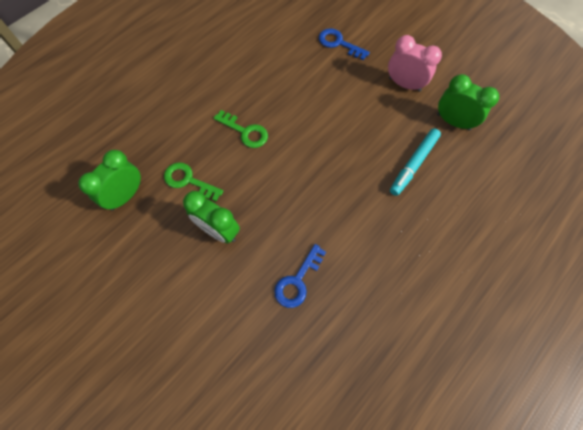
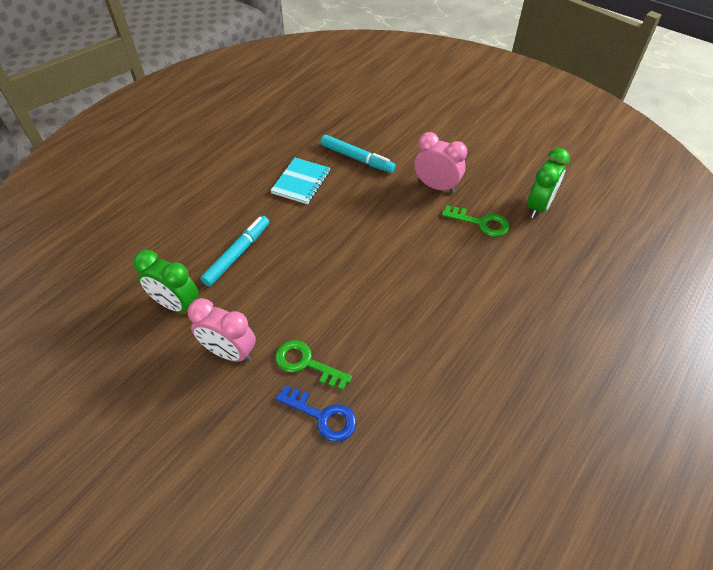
camera: 175 degrees right, 15 degrees down
green clock [183,191,240,243] -> pink clock [414,132,467,193]
green key [214,110,268,148] -> green key moved to [275,340,352,390]
blue key [274,244,326,308] -> turquoise marker [321,135,396,173]
none -> turquoise notebook [270,158,330,204]

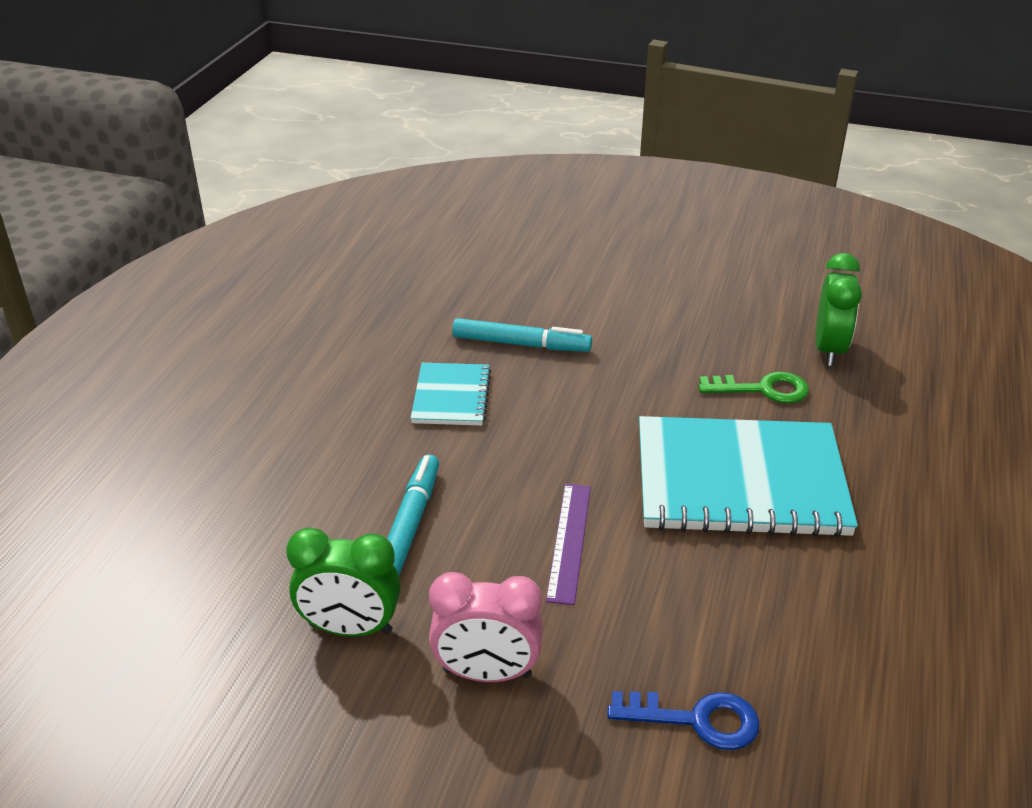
camera: 20 degrees left, 15 degrees down
green key [275,340,352,390] -> none
pink clock [414,132,467,193] -> none
none -> purple ruler [546,484,591,605]
none -> turquoise notebook [639,416,858,538]

